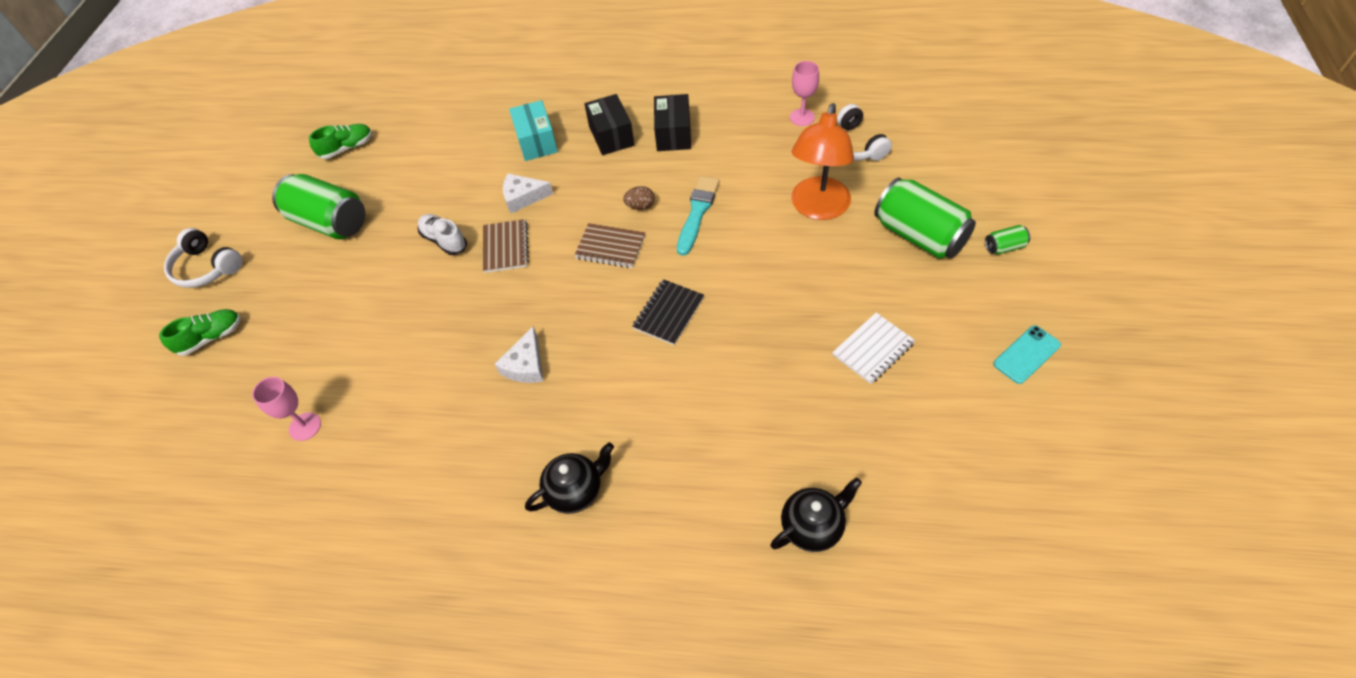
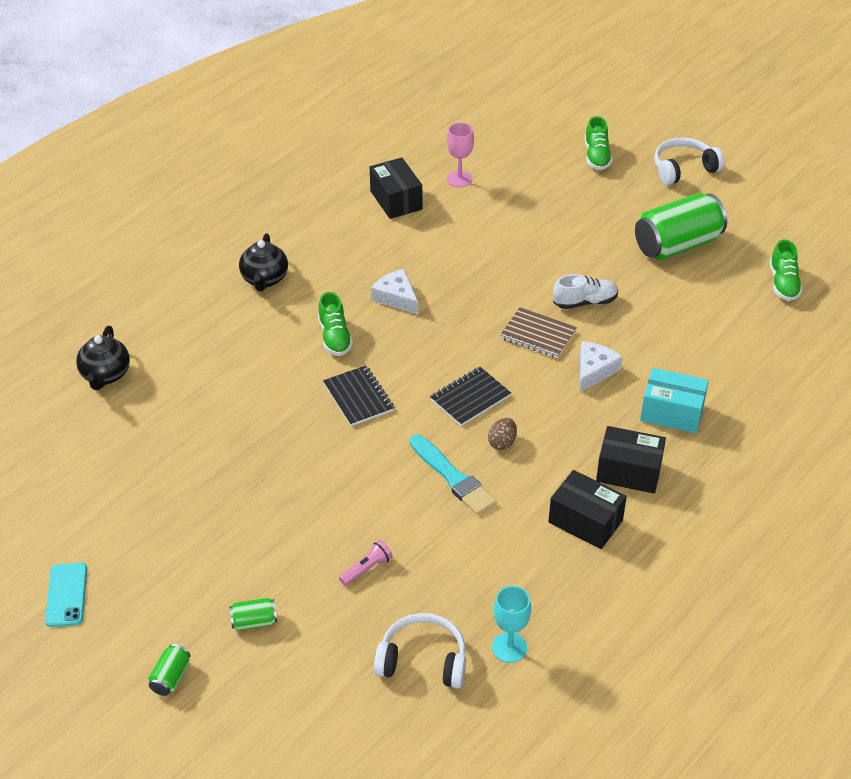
camera: 120 degrees right, 10 degrees down
brown notebook [574,223,645,268] -> black notebook [430,367,511,426]
pink goblet [790,61,819,126] -> turquoise goblet [492,586,531,663]
orange lamp [791,103,854,220] -> pink flashlight [339,540,393,586]
white notebook [832,313,915,384] -> none
green can [874,178,976,259] -> green can [229,598,277,631], size x0.43
none -> green shoe [318,292,353,356]
none -> black box [370,157,422,219]

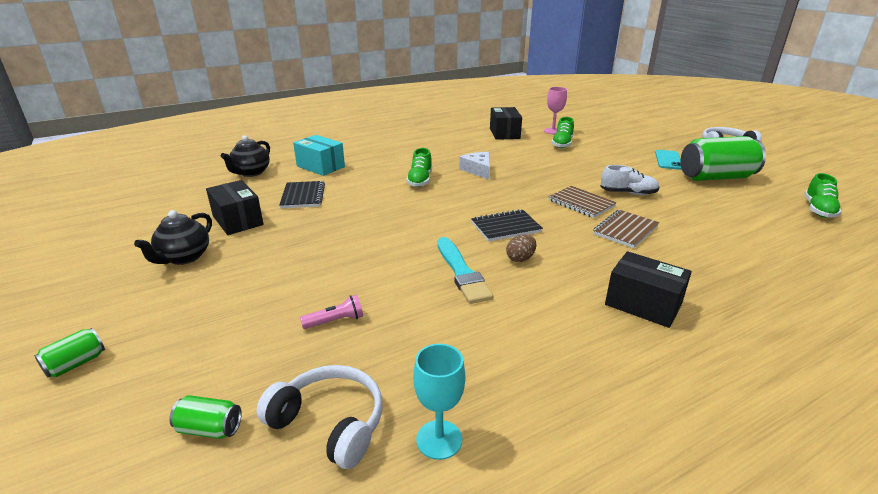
camera: 20 degrees right, 15 degrees down
turquoise phone [45,563,87,627] -> turquoise phone moved to [655,150,682,170]
green can [229,598,277,631] -> green can moved to [169,395,242,439]
black teapot [239,233,288,291] -> black teapot moved to [134,210,212,265]
black notebook [323,365,394,426] -> black notebook moved to [279,181,325,208]
black box [548,470,627,549] -> black box moved to [206,180,264,235]
white cheese [580,341,623,392] -> brown notebook [593,210,659,248]
green shoe [585,116,612,170] -> green shoe moved to [552,117,574,148]
turquoise box [640,368,709,433] -> turquoise box moved to [293,135,345,176]

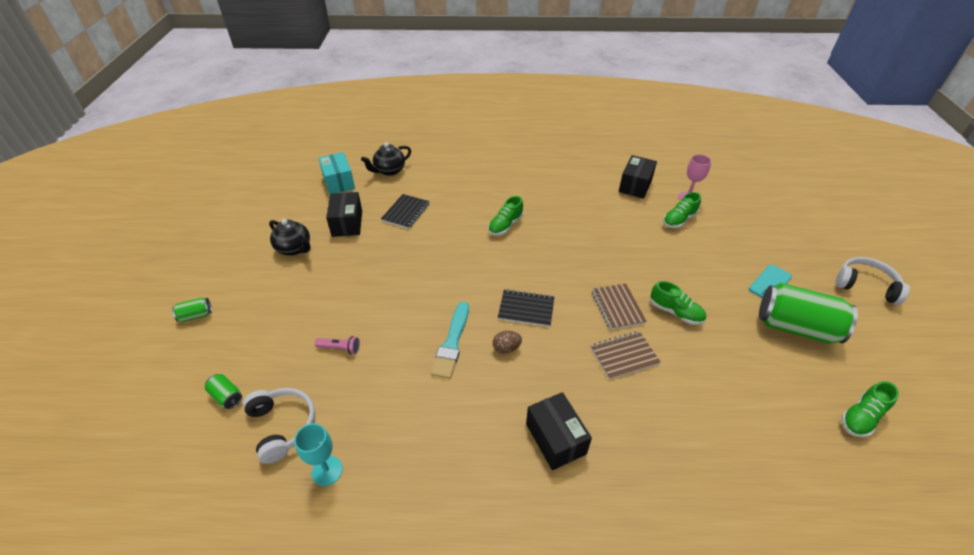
camera: 30 degrees right, 15 degrees up
black teapot [134,210,212,265] -> black teapot turned 105 degrees counterclockwise [269,219,311,256]
turquoise box [293,135,345,176] -> turquoise box moved to [318,152,355,195]
white cheese [459,152,490,180] -> none
white shoe [600,165,659,195] -> green shoe [650,281,706,325]

